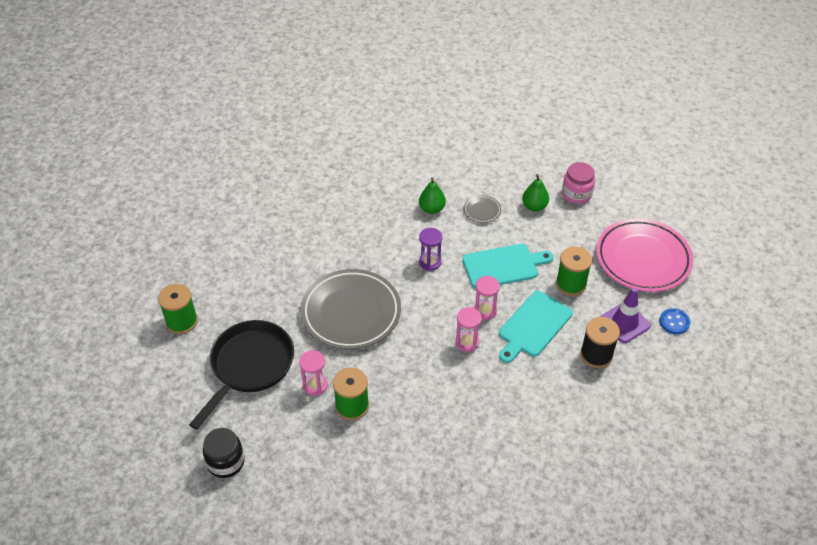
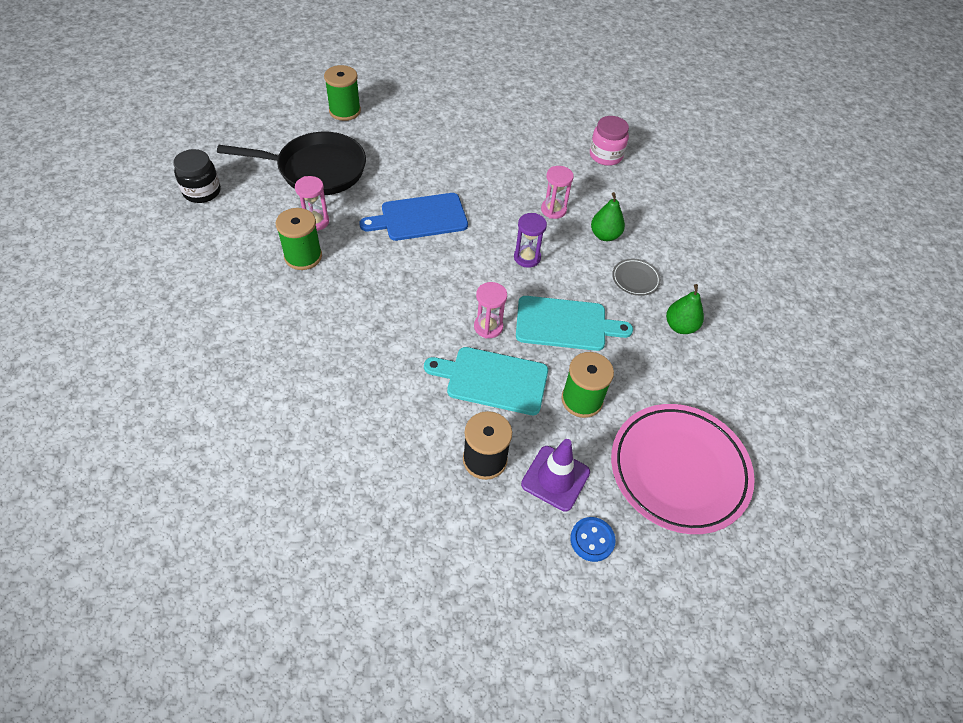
camera: 60 degrees right, 5 degrees up
grey plate [301,269,401,349] -> blue cutting board [360,193,468,241]
pink hourglass [455,307,482,352] -> pink hourglass moved to [541,166,574,219]
turquoise cutting board [462,244,553,289] -> turquoise cutting board turned 45 degrees counterclockwise [516,296,633,351]
pink jar [562,162,595,204] -> pink jar moved to [590,116,629,166]

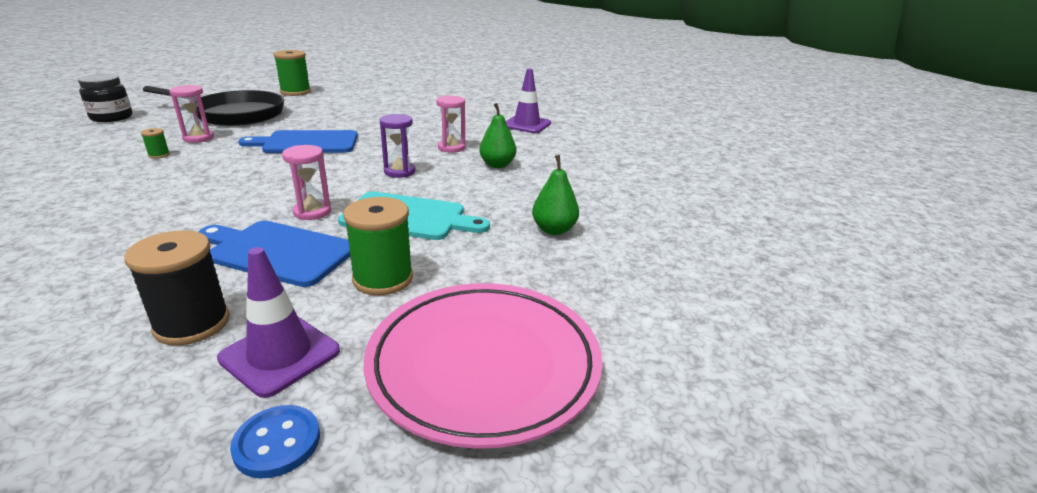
camera: 10 degrees right, 25 degrees down
green spool [276,208,322,270] -> green spool [141,128,170,159], size x0.47
turquoise cutting board [424,347,548,415] -> blue cutting board [199,221,351,287]
pink jar [590,116,629,166] -> purple traffic cone [506,68,551,133]
grey plate [612,259,661,296] -> none

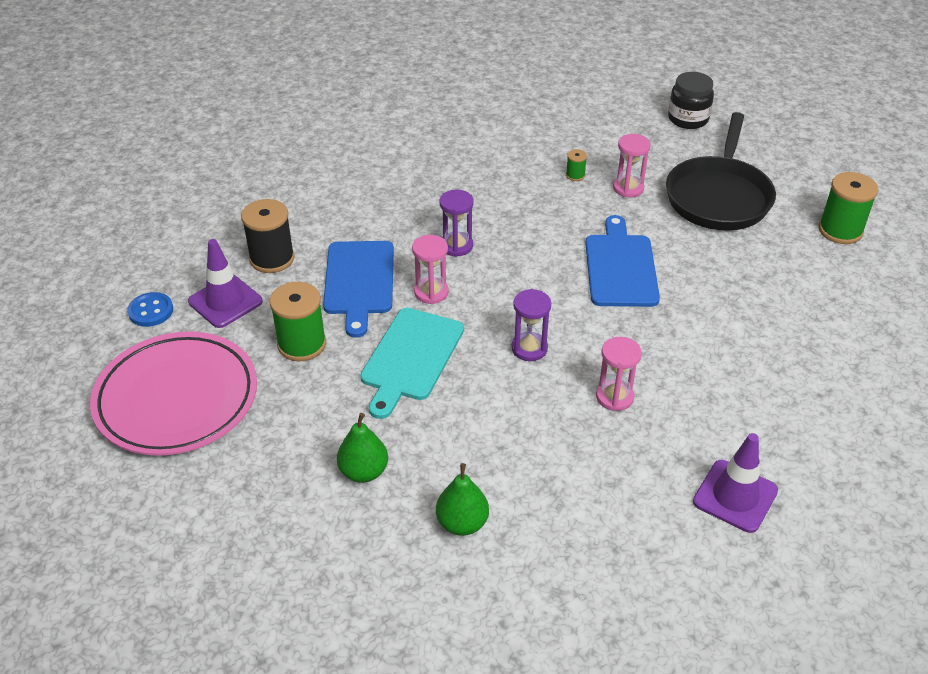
camera: 100 degrees right, 15 degrees up
blue cutting board [199,221,351,287] -> blue cutting board turned 150 degrees clockwise [323,241,394,338]
green pear [479,103,516,168] -> green pear moved to [436,463,489,536]
none -> purple hourglass [440,190,474,257]

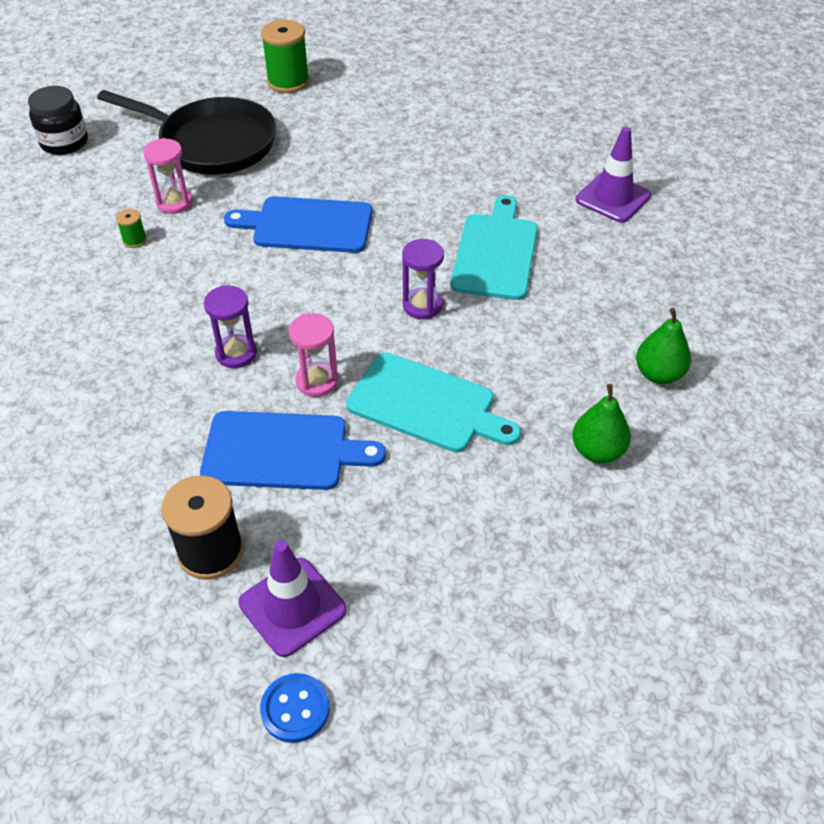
camera: 85 degrees left, 5 degrees up
pink plate [90,331,257,456] -> none
green spool [270,282,326,361] -> none
pink hourglass [596,337,642,411] -> turquoise cutting board [450,195,538,300]

